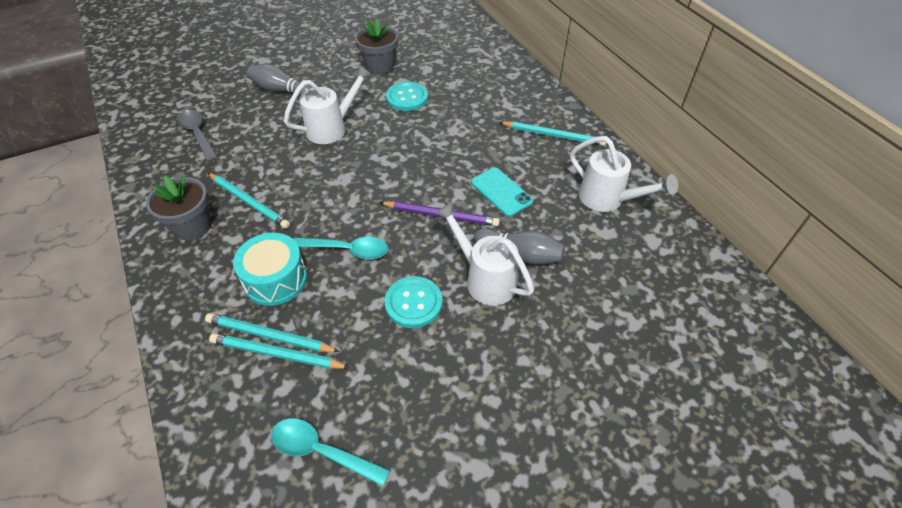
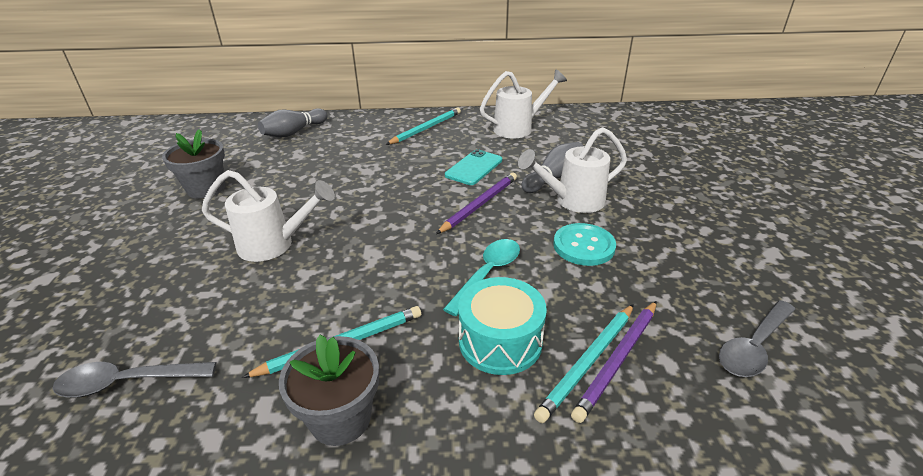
camera: 65 degrees left, 15 degrees down
turquoise pencil [209,333,350,369] -> purple pencil [571,301,657,423]
grey bowling pin [247,64,312,96] -> grey bowling pin moved to [258,108,328,137]
turquoise spoon [271,418,390,486] -> grey spoon [719,300,795,377]
white watering can [284,65,373,144] -> white watering can turned 105 degrees clockwise [202,170,335,262]
turquoise button [386,82,428,111] -> none
turquoise phone [471,167,533,217] -> turquoise phone turned 45 degrees counterclockwise [445,149,502,185]

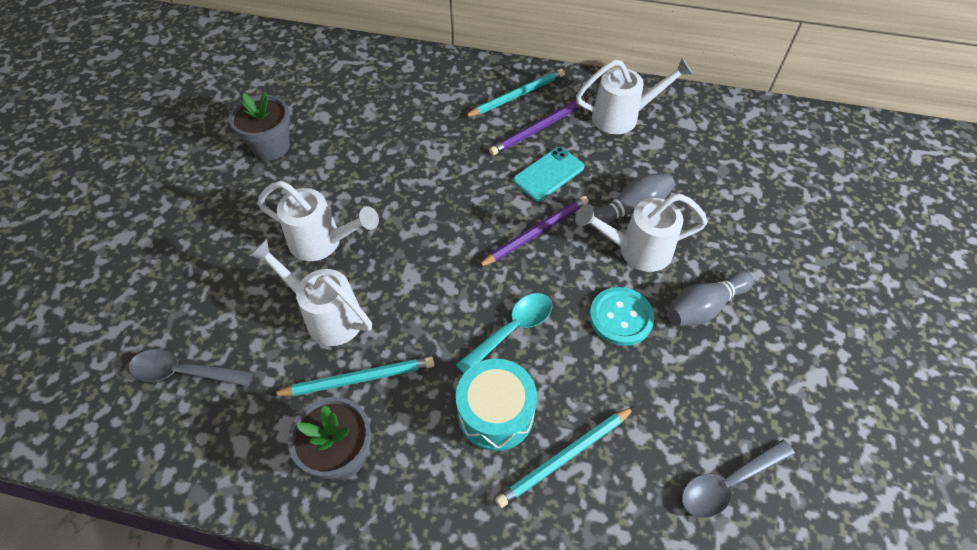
camera: 15 degrees right, 20 degrees up
grey bowling pin [258,108,328,137] -> grey bowling pin moved to [667,271,754,326]
purple pencil [571,301,657,423] -> purple pencil moved to [489,99,587,156]
none -> white watering can [249,239,372,346]

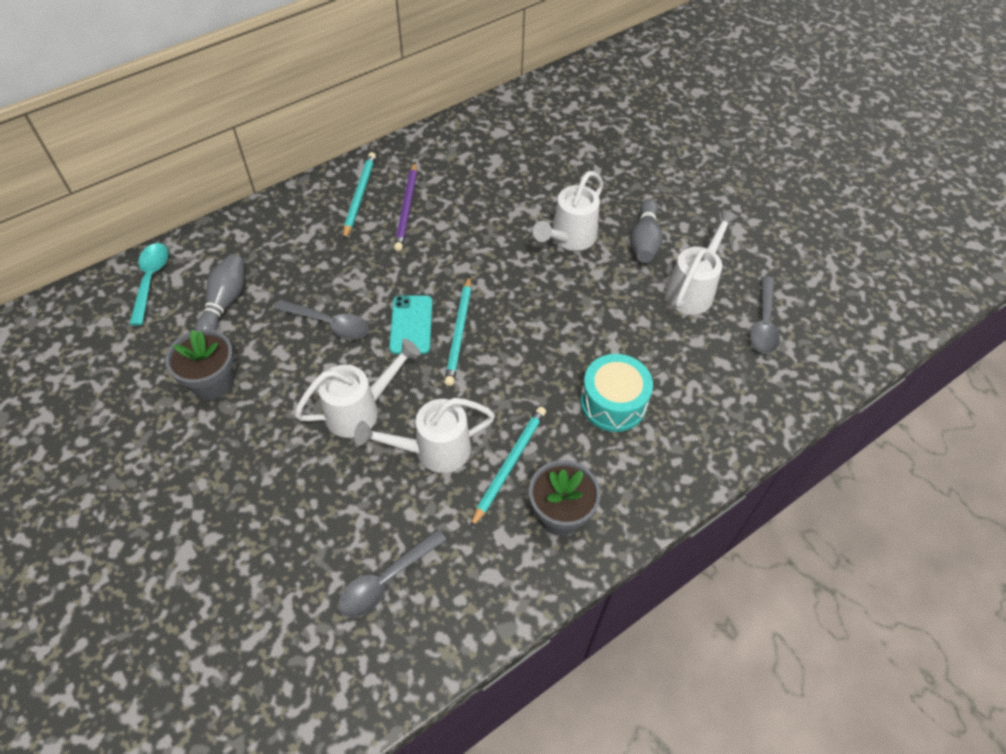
camera: 50 degrees left, 0 degrees up
turquoise spoon [455,293,552,373] -> turquoise spoon moved to [129,243,169,326]
purple pencil [477,196,589,268] -> none
turquoise pencil [495,406,635,508] -> turquoise pencil moved to [445,276,471,386]
turquoise phone [513,147,584,201] -> turquoise phone moved to [389,295,432,354]
white watering can [576,57,693,134] -> white watering can moved to [665,209,739,315]
grey bowling pin [588,173,675,229] -> grey bowling pin moved to [195,254,244,331]
turquoise button [590,287,654,346] -> none
none -> grey spoon [274,299,369,340]

